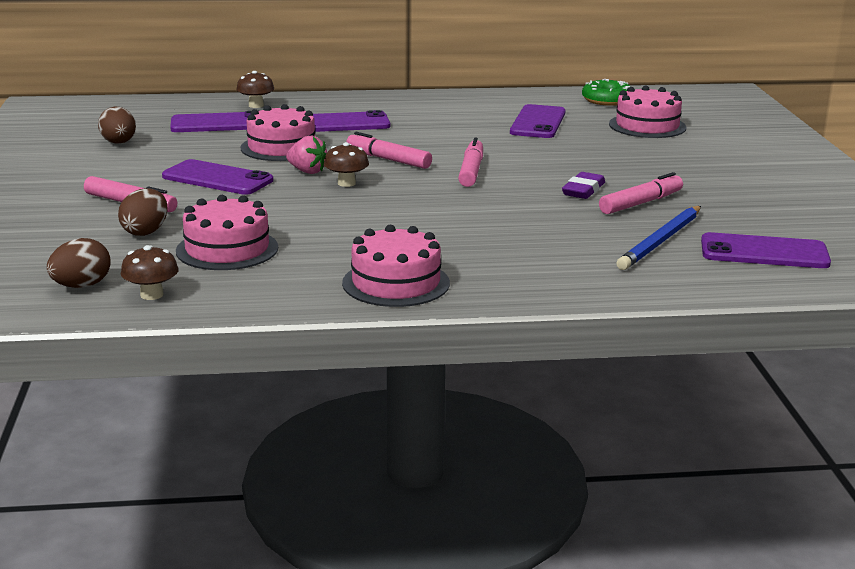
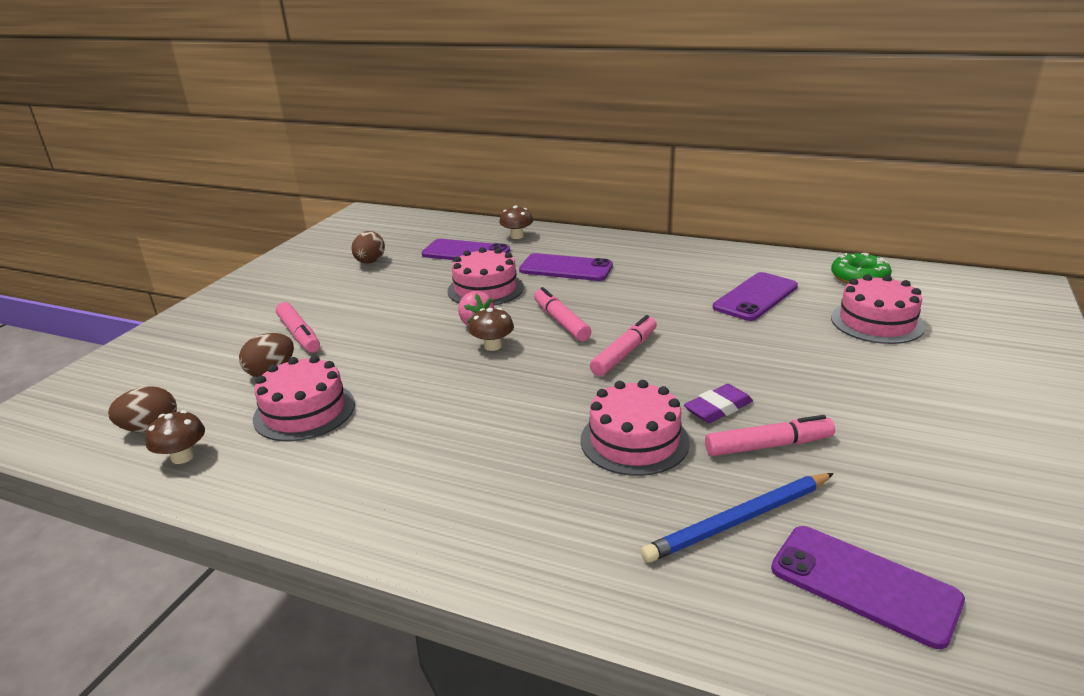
camera: 30 degrees right, 5 degrees up
purple phone [162,159,273,195] -> none
pink cake [342,225,450,307] -> pink cake moved to [580,380,690,476]

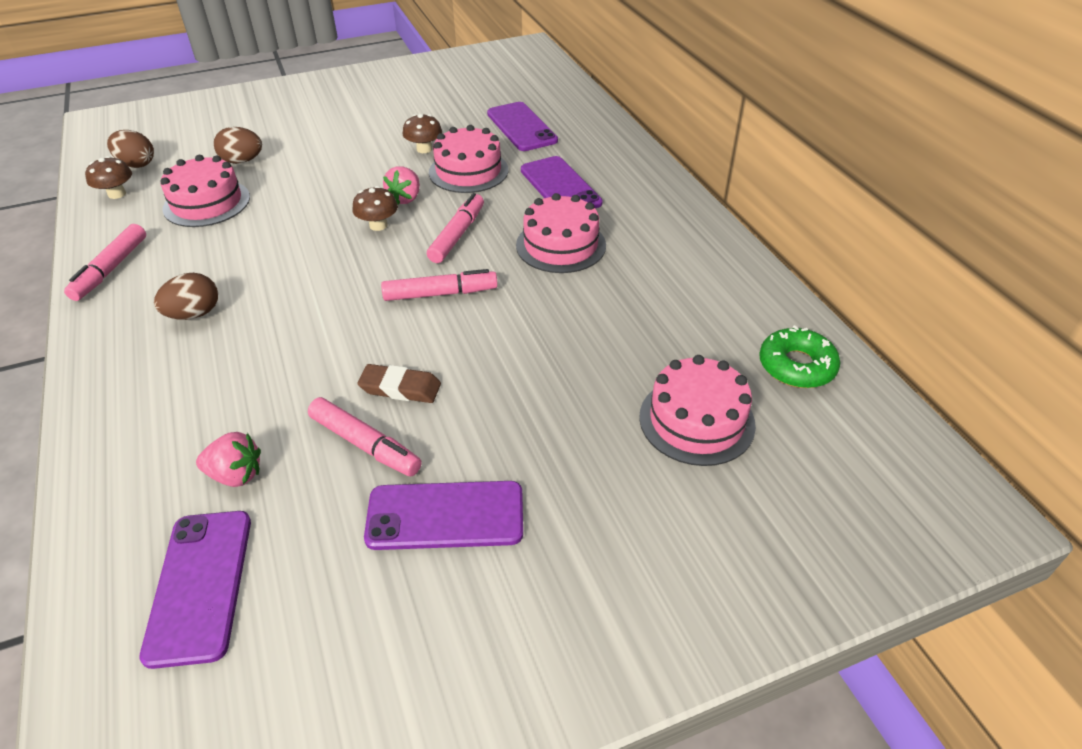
camera: 45 degrees right, 15 degrees up
pink marker [276,302,320,353] -> pink marker moved to [64,224,146,301]
brown egg [351,231,385,264] -> brown egg moved to [154,273,218,320]
brown mushroom [499,206,533,239] -> brown mushroom moved to [403,114,442,153]
pink cake [580,380,690,476] -> pink cake moved to [516,193,606,273]
blue pencil [641,473,834,563] -> pink strawberry [196,432,261,487]
purple eraser [684,384,753,423] -> brown eraser [357,364,441,403]
purple phone [713,272,798,321] -> purple phone moved to [364,481,523,550]

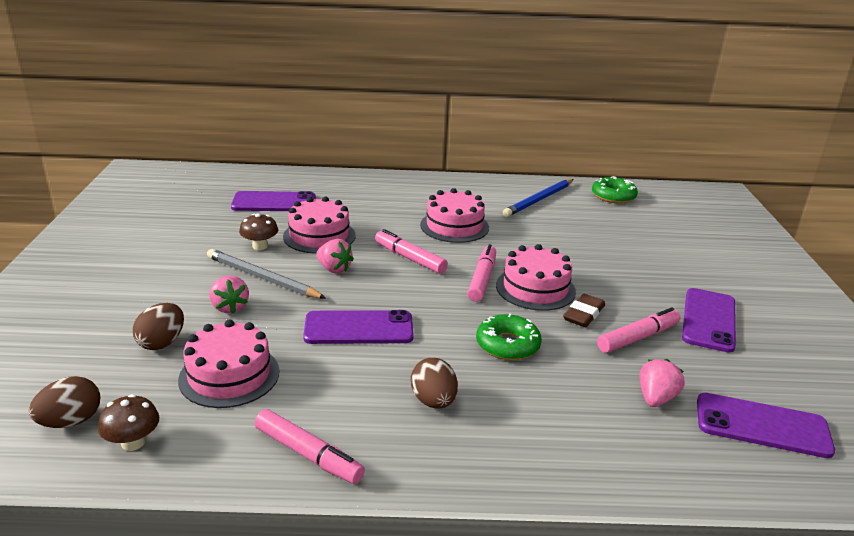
camera: 70 degrees left, 15 degrees down
brown mushroom [352,186,398,231] -> none
purple phone [521,156,603,208] -> purple phone moved to [303,310,414,344]
pink cake [639,355,756,466] -> pink cake moved to [496,244,576,311]
none -> grey pencil [207,249,326,298]
none -> pink strawberry [210,276,249,314]
none -> green donut [476,313,542,360]
none -> blue pencil [503,179,574,217]

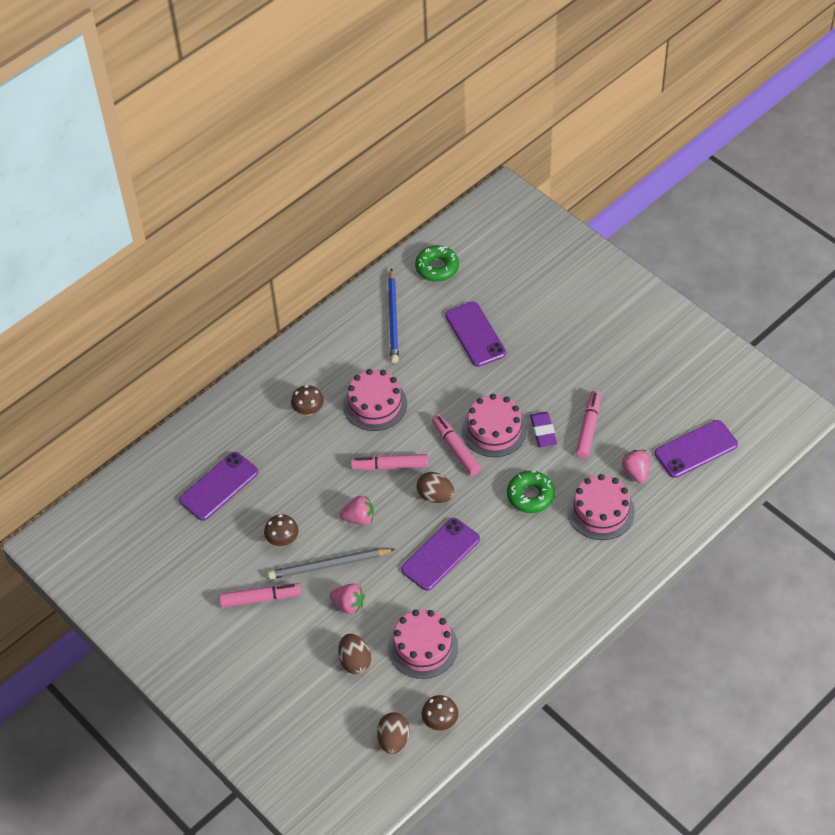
camera: 40 degrees left, 25 degrees up
pink marker [255,409,365,484] -> pink marker moved to [219,583,301,608]
pink cake [283,196,356,253] -> pink cake moved to [567,474,635,540]
brown egg [411,358,458,409] -> brown egg moved to [417,472,454,503]
brown eraser [563,294,605,327] -> purple eraser [530,412,557,448]
purple phone [682,288,736,353] -> purple phone moved to [445,301,506,367]
none -> brown mushroom [291,385,324,415]

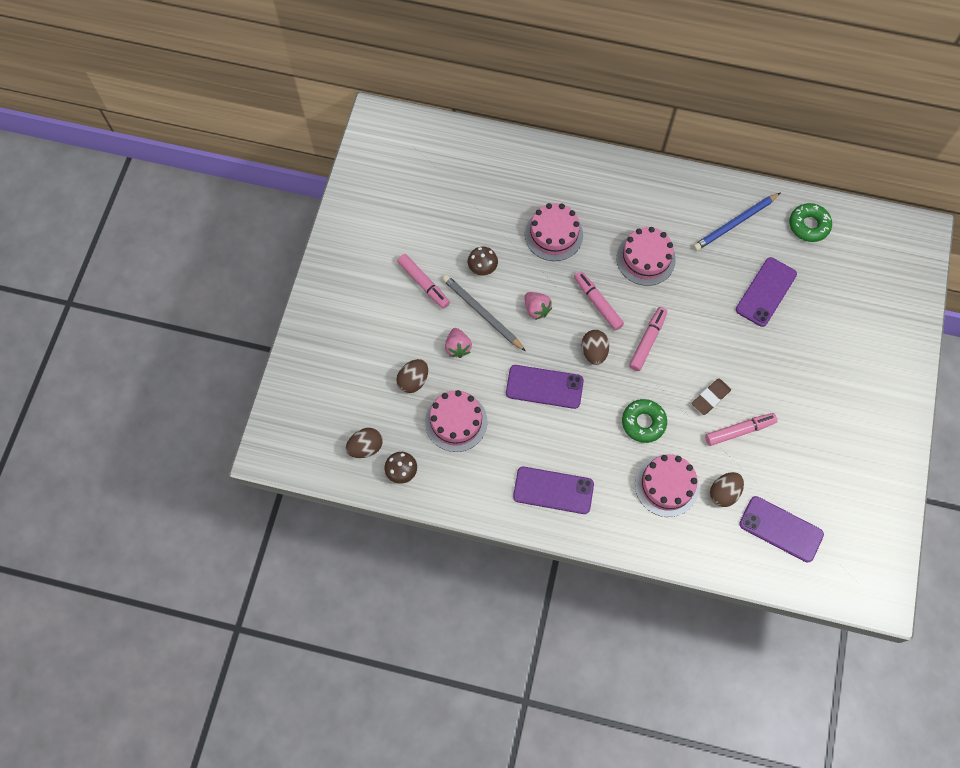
camera: 55 degrees right, 15 degrees up
purple phone [179,452,258,521] -> purple phone moved to [513,467,594,514]
brown mushroom [291,385,324,415] -> none
pink cake [462,394,527,457] -> pink cake moved to [525,203,583,261]
purple eraser [530,412,557,448] -> brown eraser [692,378,731,415]
pink strawberry [622,450,651,483] -> brown egg [710,472,744,507]

